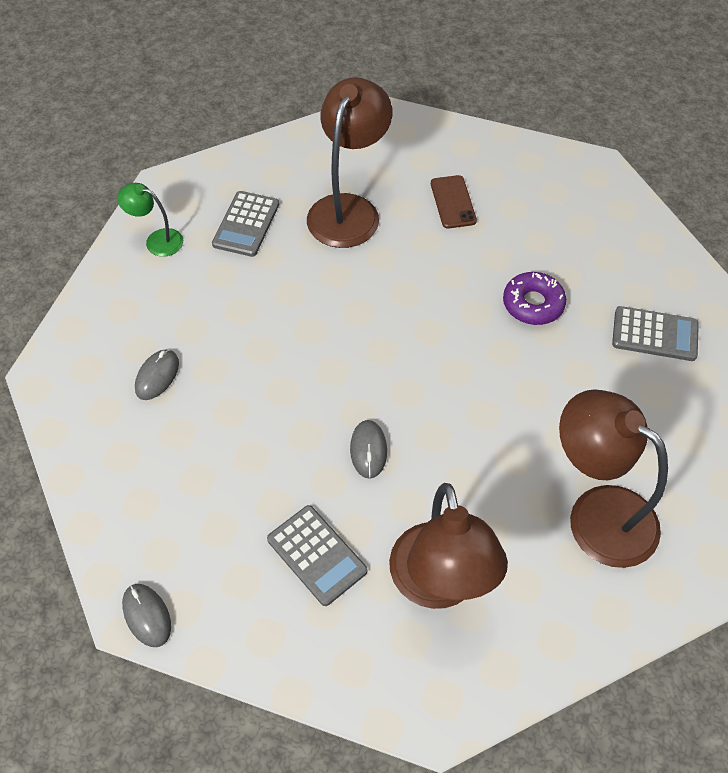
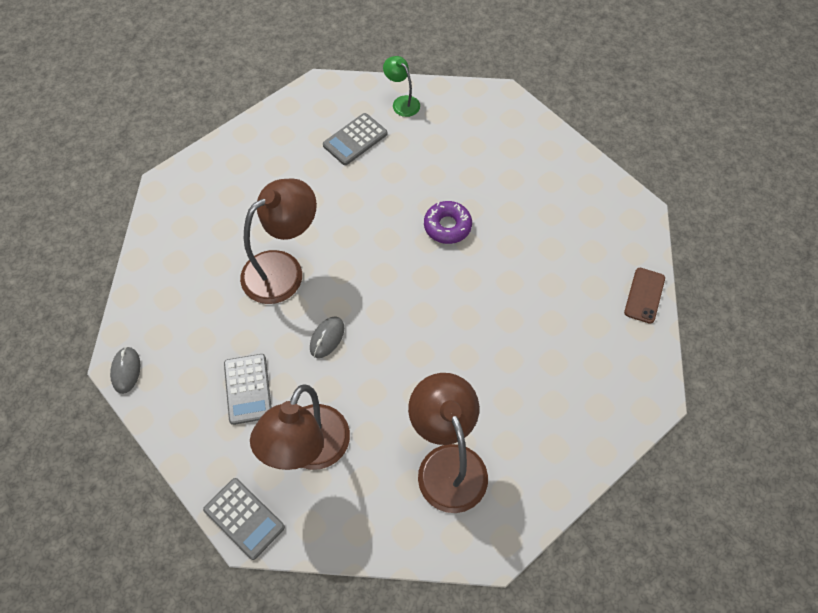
camera: 30 degrees right, 5 degrees up
green lamp [117,183,183,257] -> green lamp moved to [383,56,420,117]
grey mouse [135,349,179,400] -> none
brown lamp [307,77,393,248] -> brown lamp moved to [240,178,317,304]
brown phone [431,175,477,229] -> brown phone moved to [624,268,665,324]
purple donut [503,272,566,325] -> purple donut moved to [424,201,472,244]
grey calculator [612,306,699,361] -> grey calculator moved to [203,478,285,560]

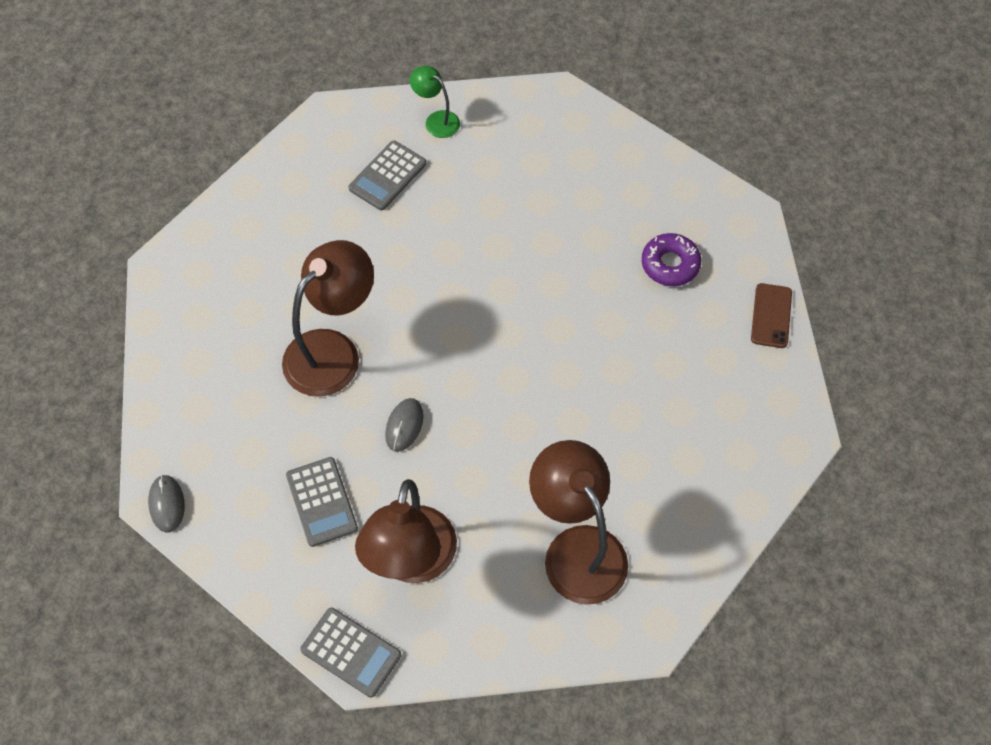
camera: 10 degrees left, 0 degrees up
purple donut [424,201,472,244] -> purple donut moved to [642,233,701,286]

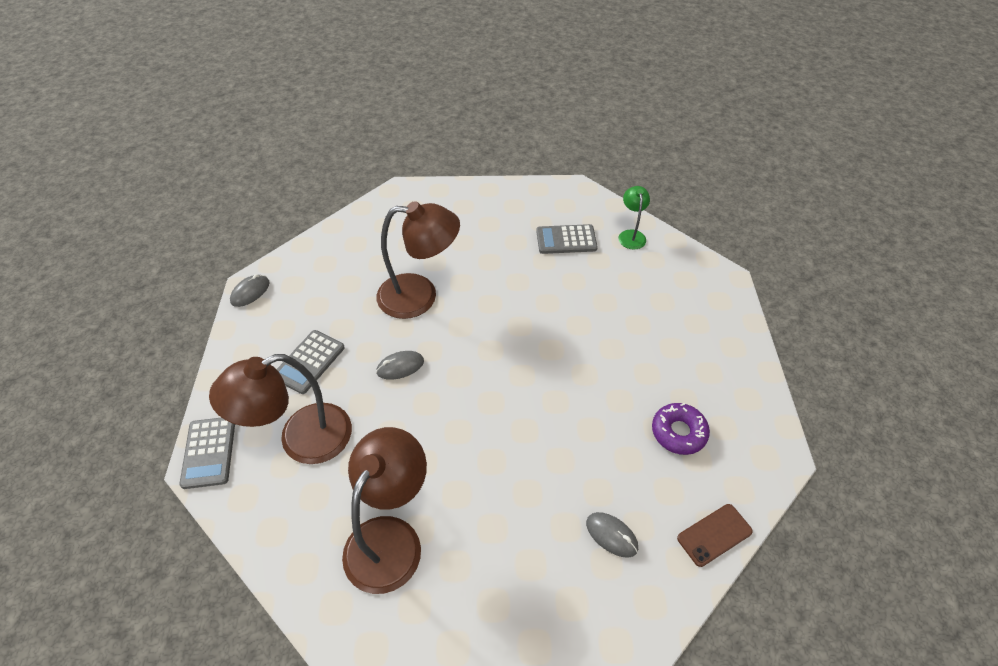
camera: 50 degrees right, 10 degrees down
none -> grey mouse [586,512,638,558]

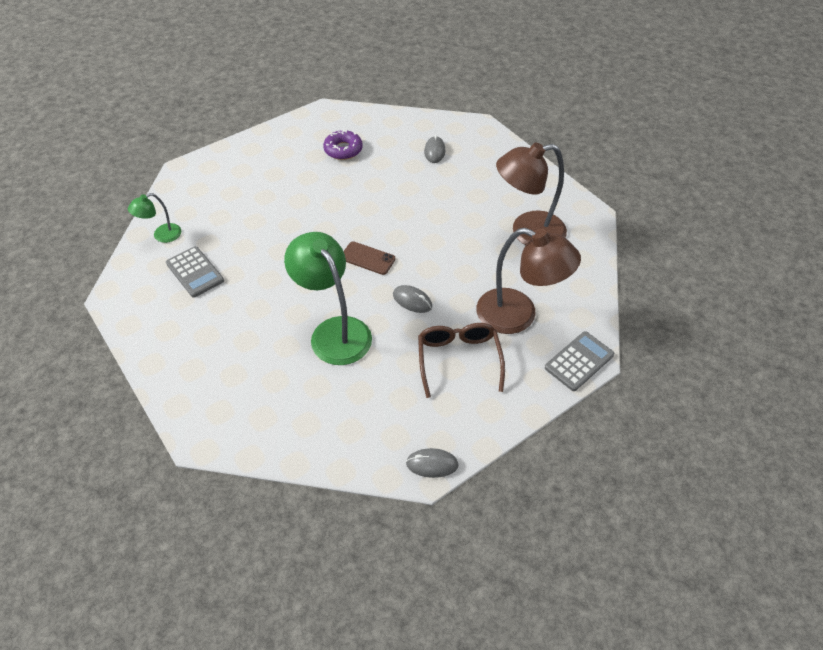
camera: 125 degrees left, 0 degrees up
grey calculator [277,330,345,394] -> brown glasses [418,323,505,398]
brown lamp [377,201,460,319] -> green lamp [284,232,372,365]
brown phone [677,504,753,567] -> brown phone moved to [343,241,396,275]

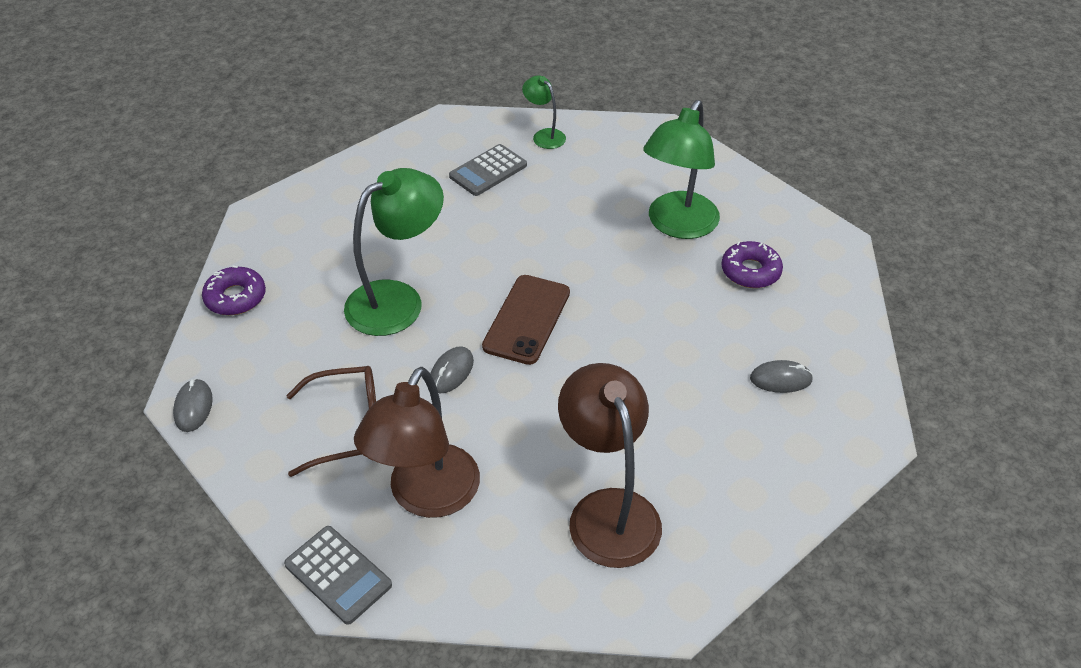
camera: 85 degrees right, 5 degrees down
brown phone [343,241,396,275] -> brown phone [482,275,570,365], size x1.53
none -> purple donut [202,266,266,315]
none -> green lamp [643,100,720,239]

